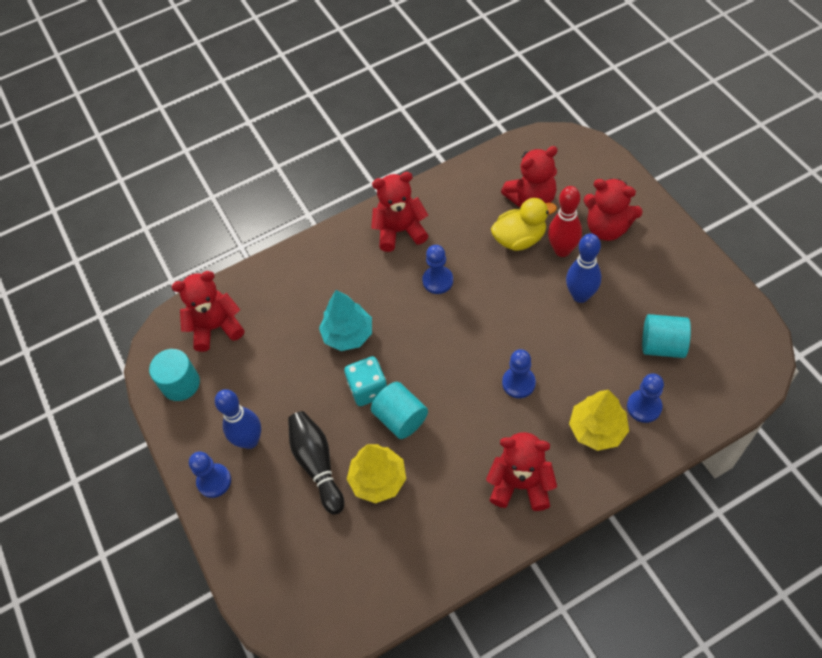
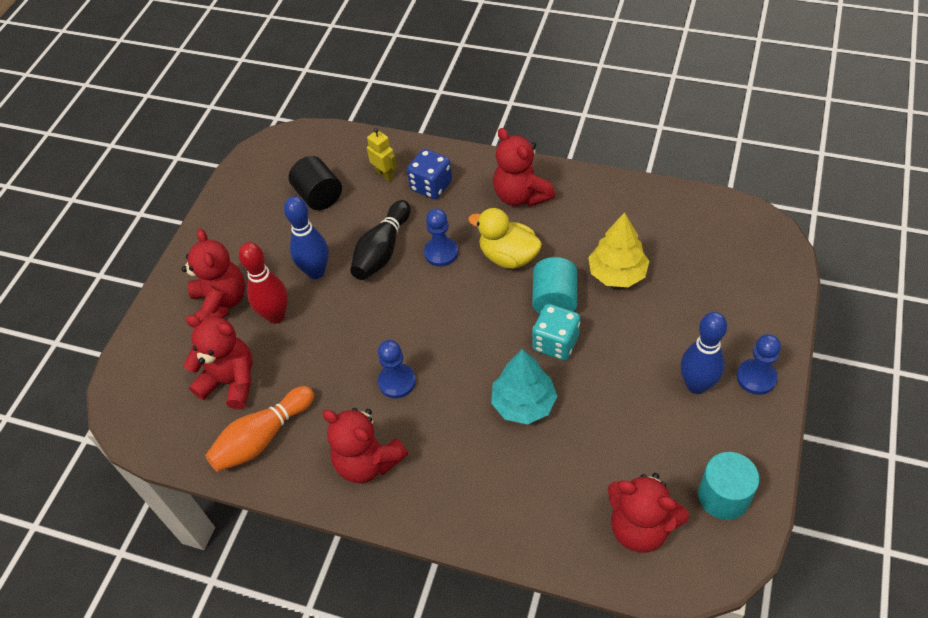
camera: 135 degrees left, 5 degrees down
black bowling pin [288,411,344,515] -> black bowling pin moved to [350,200,411,280]
yellow duck [491,198,557,251] -> yellow duck moved to [468,208,542,269]
yellow tree [569,390,629,451] -> blue dice [407,149,452,199]
blue pawn [627,373,664,423] -> yellow robot [367,128,397,181]
turquoise cylinder [642,314,691,358] -> black cylinder [289,156,342,210]
none -> orange bowling pin [205,386,314,472]

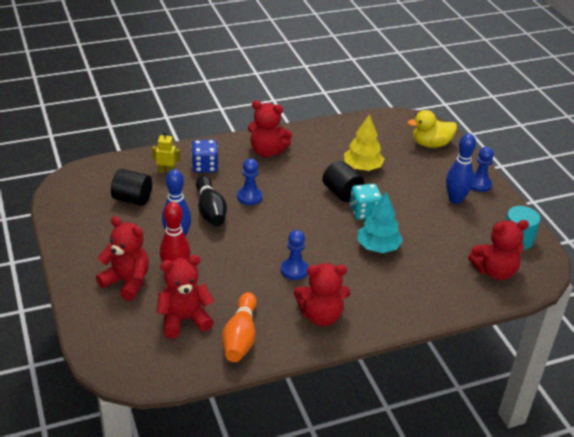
camera: 45 degrees left, 15 degrees down
yellow duck [468,208,542,269] -> yellow duck moved to [407,110,457,148]
turquoise cylinder [532,257,577,314] -> black cylinder [322,161,365,202]

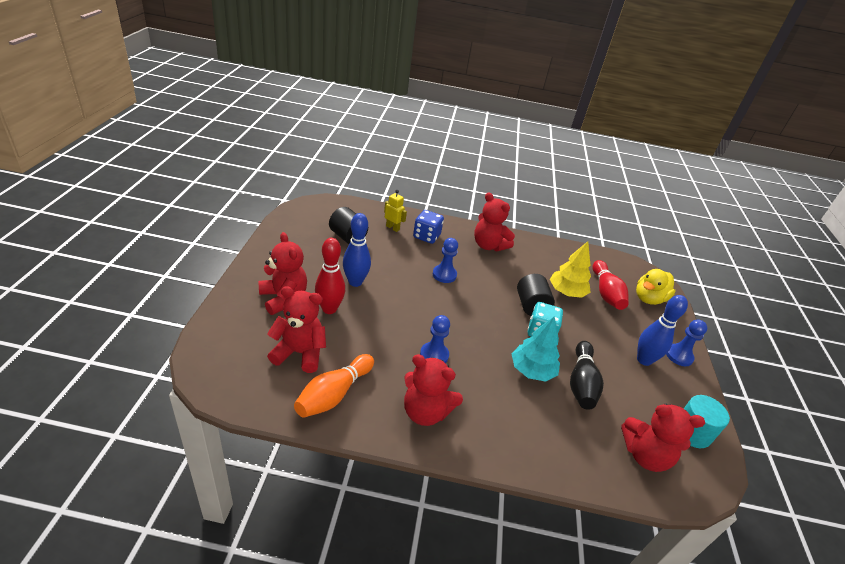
camera: 25 degrees right, 0 degrees up
black bowling pin [196,176,227,227] -> black bowling pin moved to [570,341,604,410]
yellow duck [407,110,457,148] -> yellow duck turned 60 degrees counterclockwise [636,269,676,305]
none -> red bowling pin [592,260,629,310]

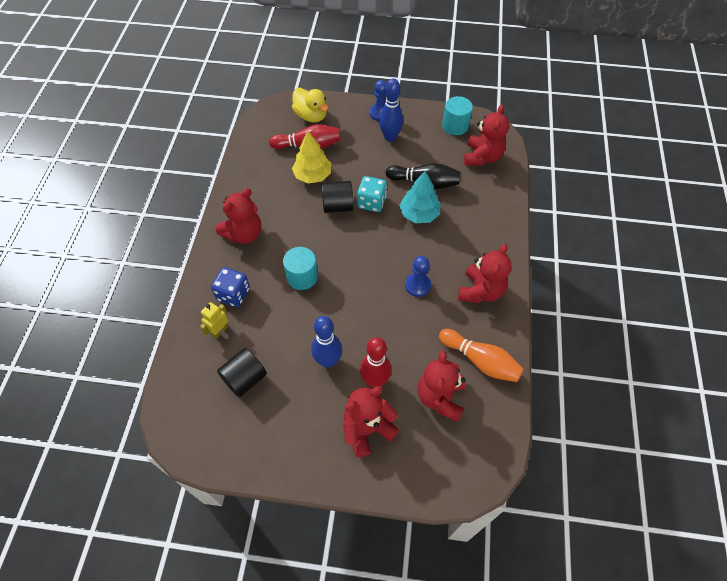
camera: 85 degrees left, 20 degrees up
blue pawn [433,238,458,283] -> turquoise cylinder [283,247,318,290]

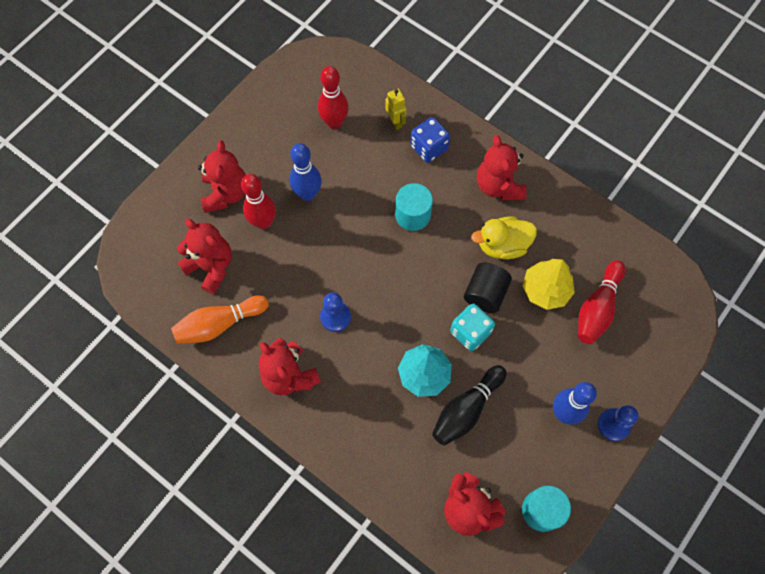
camera: 120 degrees right, 10 degrees up
black cylinder [217,348,267,397] -> red bowling pin [318,66,349,129]
yellow duck [292,88,328,123] -> yellow duck moved to [471,216,537,259]

